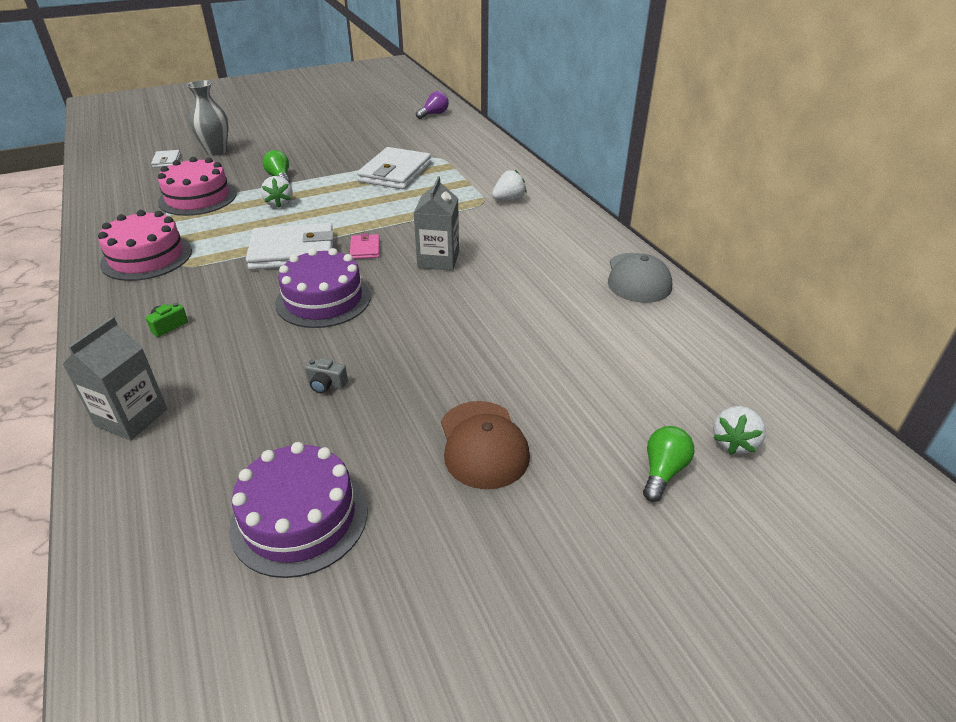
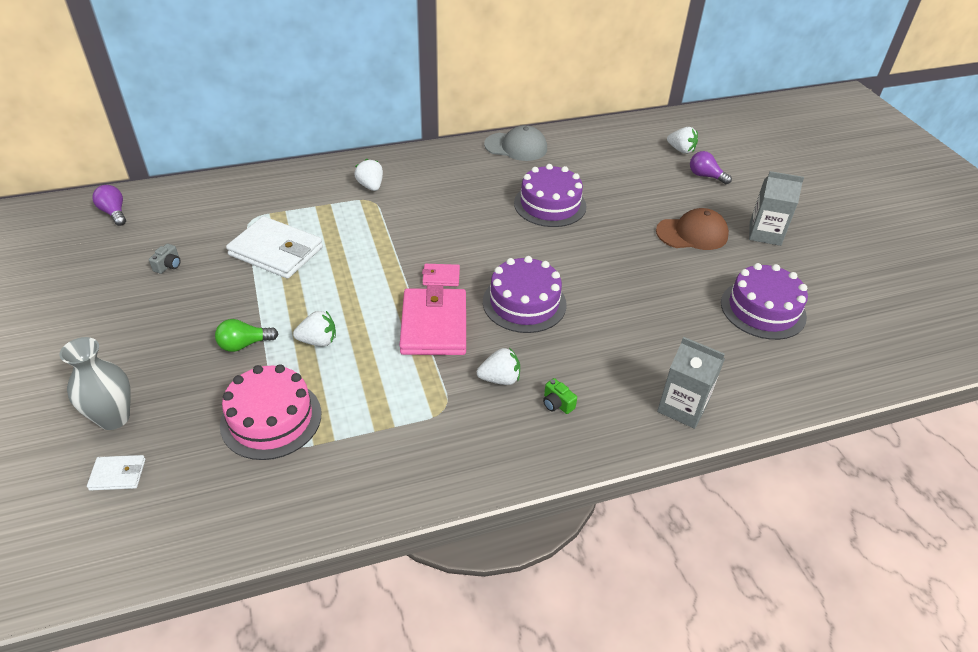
camera: 85 degrees left, 5 degrees up
pink cake [98,210,192,281] -> none
white wallet [246,223,334,270] -> pink wallet [399,285,466,355]
grey camera [305,358,348,394] -> grey camera moved to [149,244,181,274]
grey carton [414,176,459,271] -> grey carton moved to [749,171,804,246]
green light bulb [643,426,694,502] -> purple light bulb [690,151,732,184]
none -> white strawberry [477,348,520,385]
none -> purple cake [514,164,586,227]

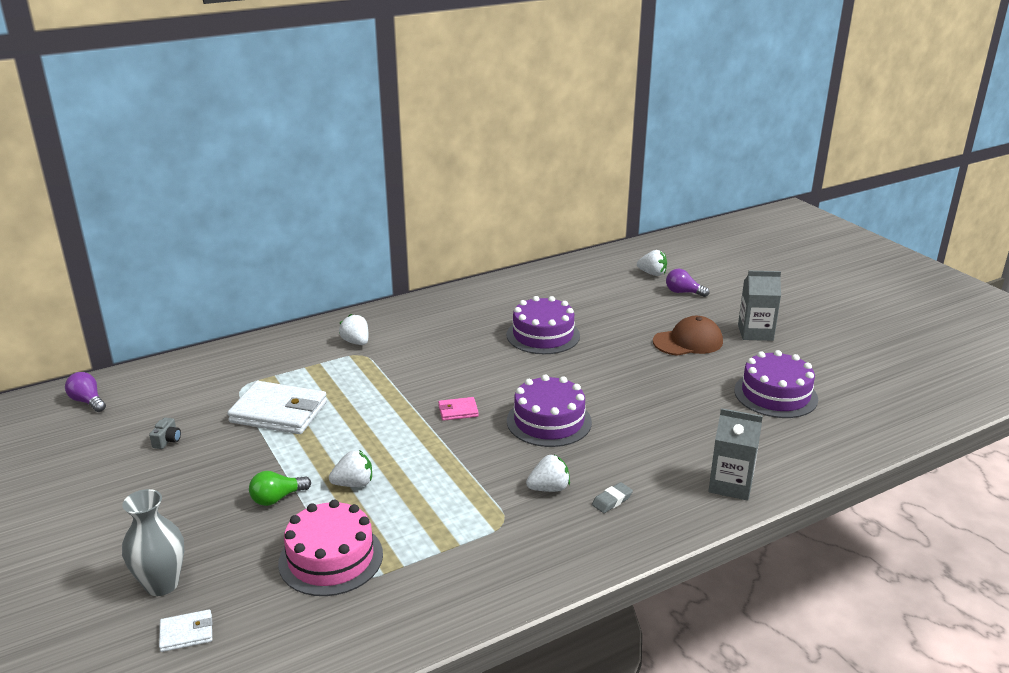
camera: 10 degrees left, 15 degrees down
pink wallet [399,285,466,355] -> none
grey cap [484,125,547,161] -> none
green camera [543,378,577,414] -> grey eraser [592,482,633,513]

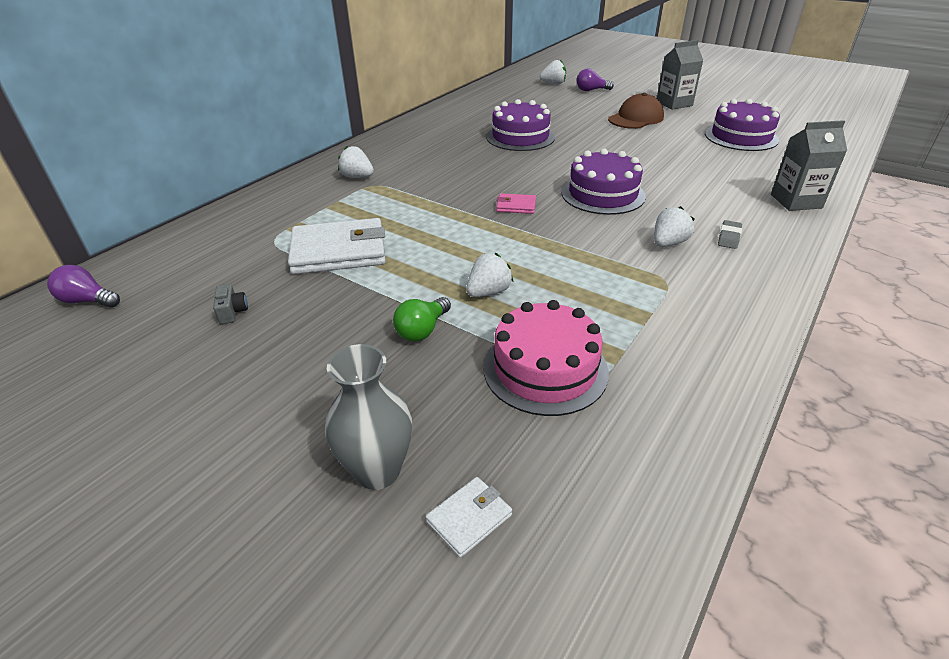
camera: 25 degrees left, 10 degrees up
pink wallet [438,397,479,421] -> pink wallet turned 45 degrees clockwise [496,193,536,214]

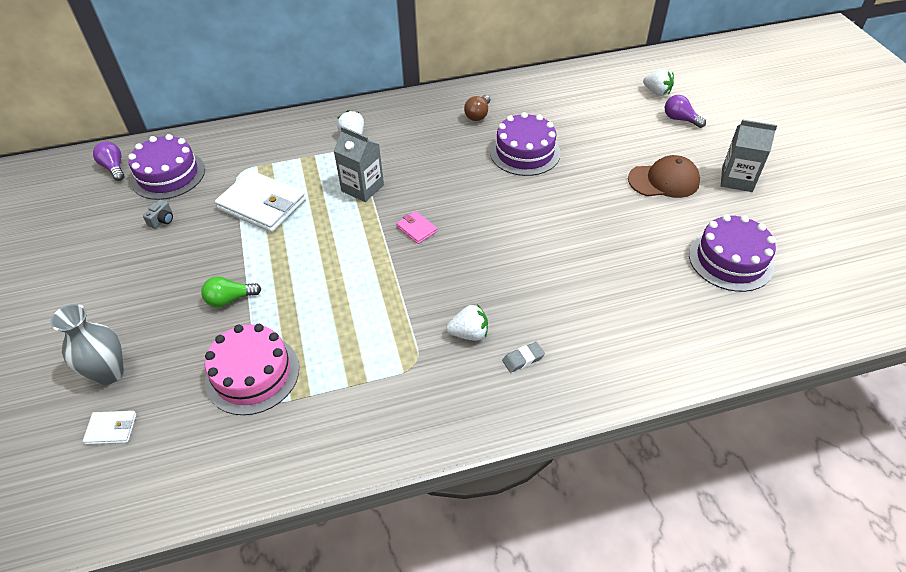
camera: 40 degrees right, 10 degrees up
white strawberry [466,253,513,297] -> none
purple cake [561,148,646,215] -> purple cake moved to [128,134,205,200]
grey carton [771,120,847,211] -> grey carton moved to [334,126,384,202]
none -> brown light bulb [464,95,490,121]

